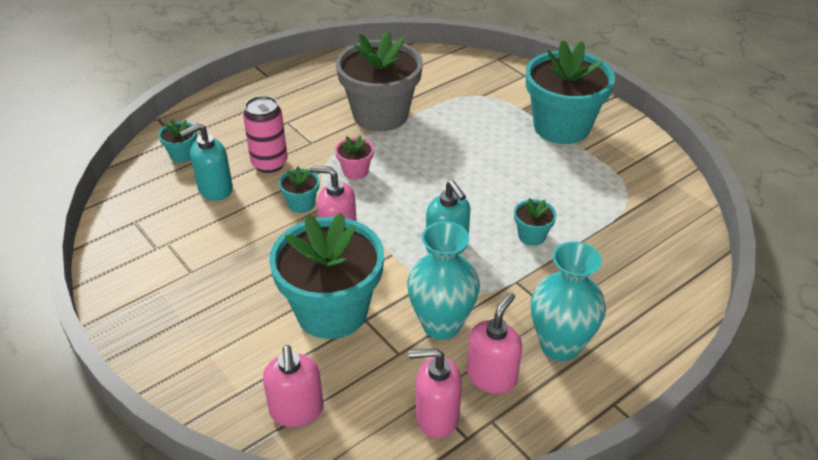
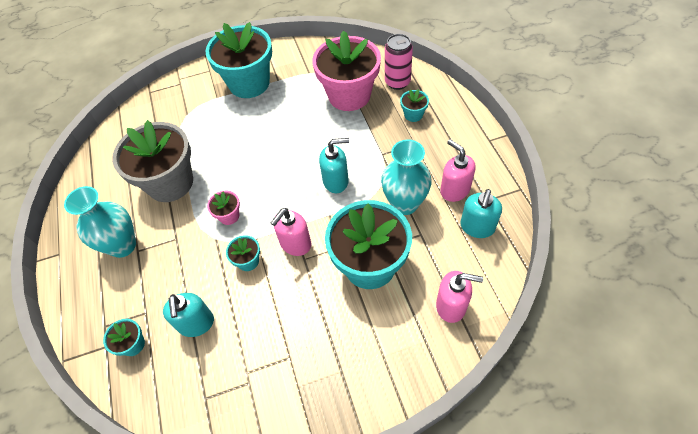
camera: 65 degrees left, 15 degrees up
pink can [243,96,288,173] -> pink can moved to [385,34,413,90]
pink soap dispenser [408,348,462,439] -> turquoise soap dispenser [460,189,502,238]
turquoise flower pot [514,198,557,245] -> turquoise flower pot moved to [400,89,429,122]
turquoise vase [531,241,606,361] -> turquoise vase moved to [64,186,136,258]
none -> pink flower pot [312,31,381,111]

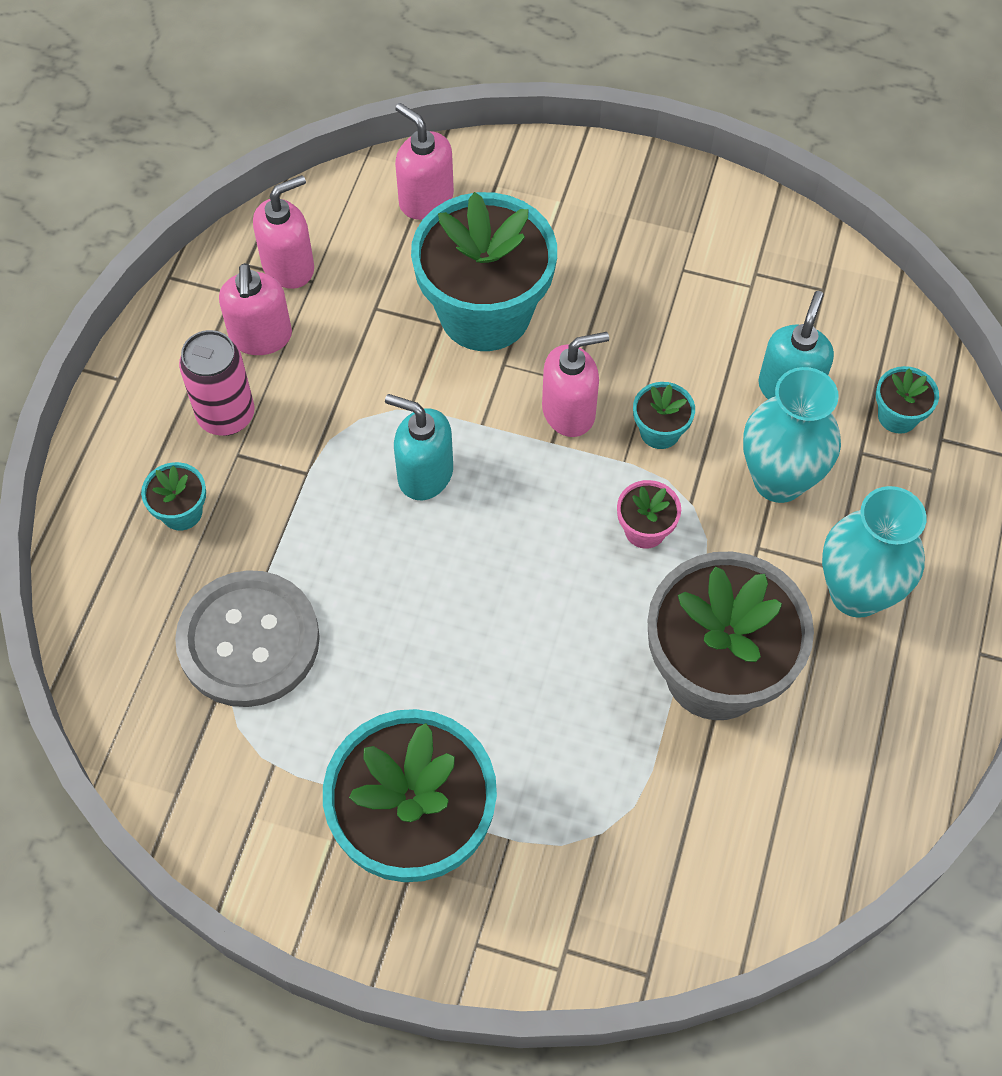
camera: 150 degrees left, 5 degrees up
pink flower pot [312,31,381,111] -> grey button [175,570,320,707]
turquoise vase [381,140,432,215] -> turquoise vase moved to [743,367,841,503]
pink can [385,34,413,90] -> pink can moved to [179,330,255,436]
turquoise soap dispenser [460,189,502,238] -> pink soap dispenser [253,175,314,289]

